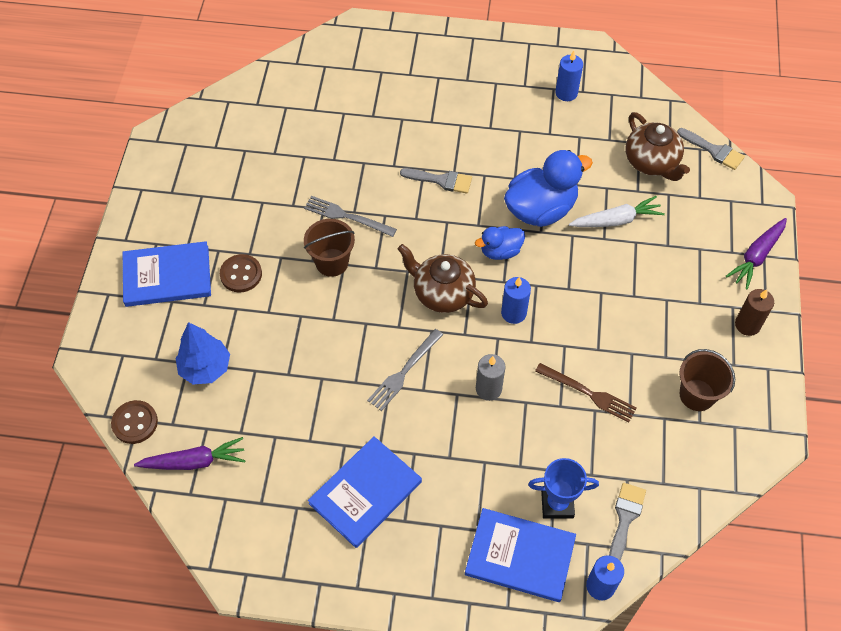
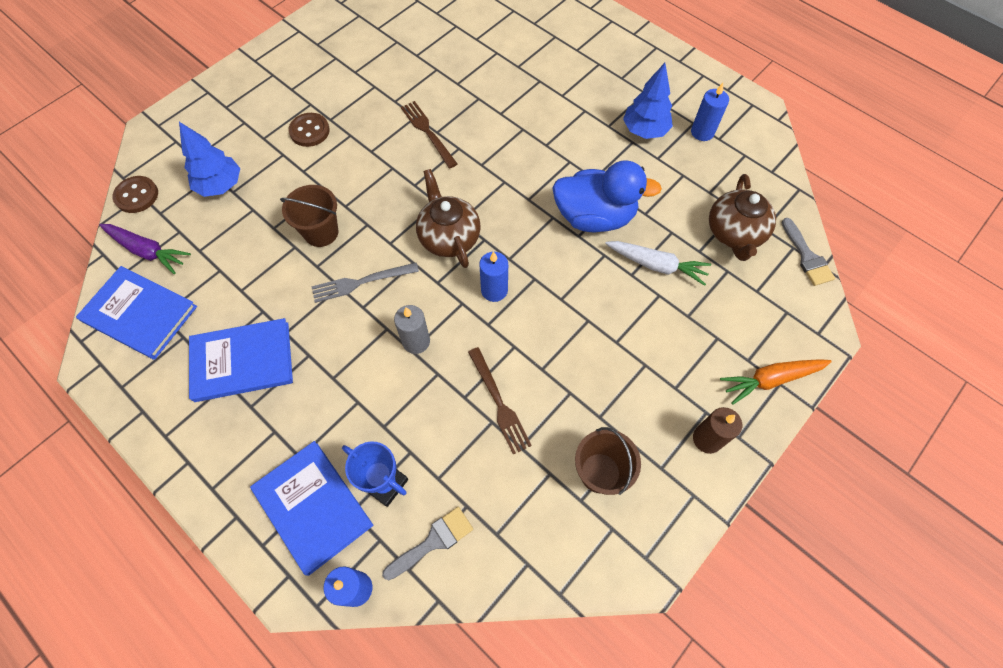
camera: 35 degrees right, 5 degrees up
blue book [123,241,211,307] -> blue book moved to [76,266,197,360]
grey fork [304,196,397,237] -> brown fork [401,101,457,168]
brown bucket [304,219,355,277] -> brown bucket moved to [280,185,338,247]
grey brush [400,168,472,194] -> none
blue duck [475,226,525,260] -> none
purple carrot [726,218,787,289] -> orange carrot [720,359,832,405]
none -> blue tree [623,63,673,139]

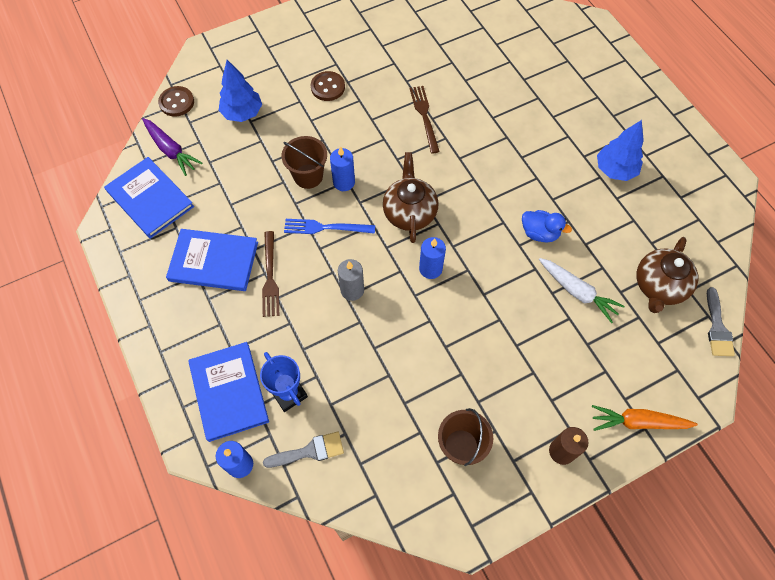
camera: 20 degrees right, 0 degrees up
grey fork [311,263,419,303] -> blue fork [284,219,375,234]
brown fork [468,347,532,454] -> brown fork moved to [262,231,279,317]
blue duck [552,160,662,232] -> blue duck [522,210,572,243], size x0.55
blue candle [691,83,729,141] -> blue candle moved to [330,146,355,191]

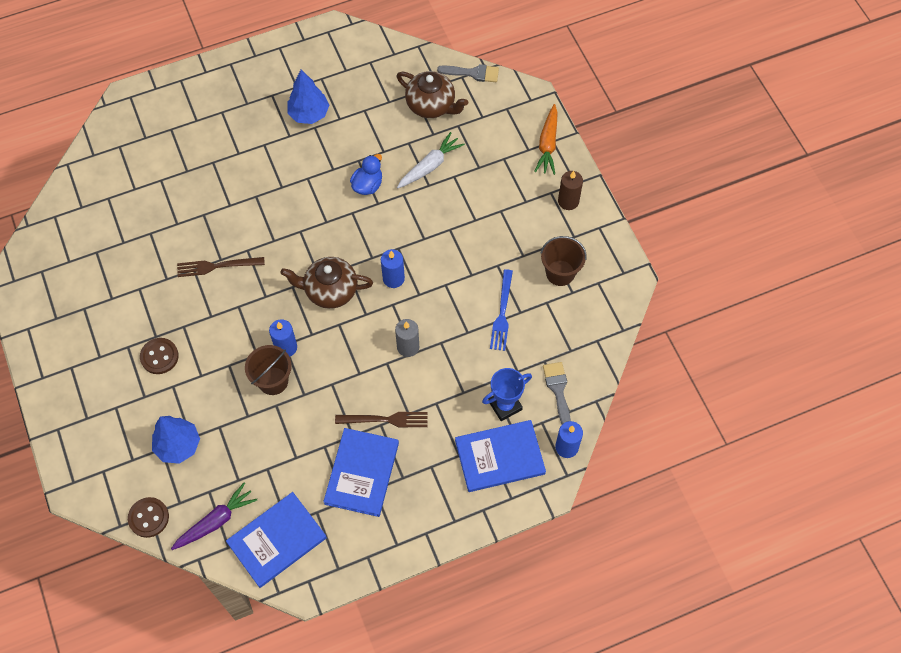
camera: 85 degrees left, 0 degrees up
blue fork [284,219,375,234] -> blue fork moved to [490,269,513,351]

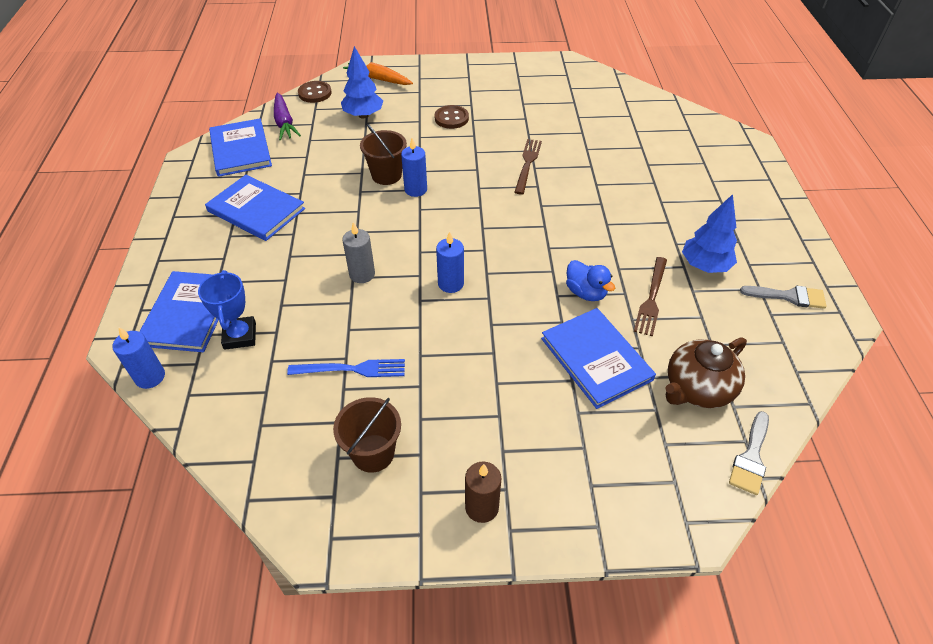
camera: 110 degrees right, 15 degrees down
brown teapot [281,257,373,309] -> none
brown fork [335,412,428,428] -> brown fork moved to [634,257,667,337]
white carrot [397,132,465,188] -> blue book [541,308,656,409]
blue fork [490,269,513,351] -> blue fork turned 150 degrees clockwise [287,359,405,377]
orange carrot [534,104,558,175] -> orange carrot moved to [343,62,413,85]
grey brush [543,362,571,424] -> grey brush moved to [740,286,826,309]

